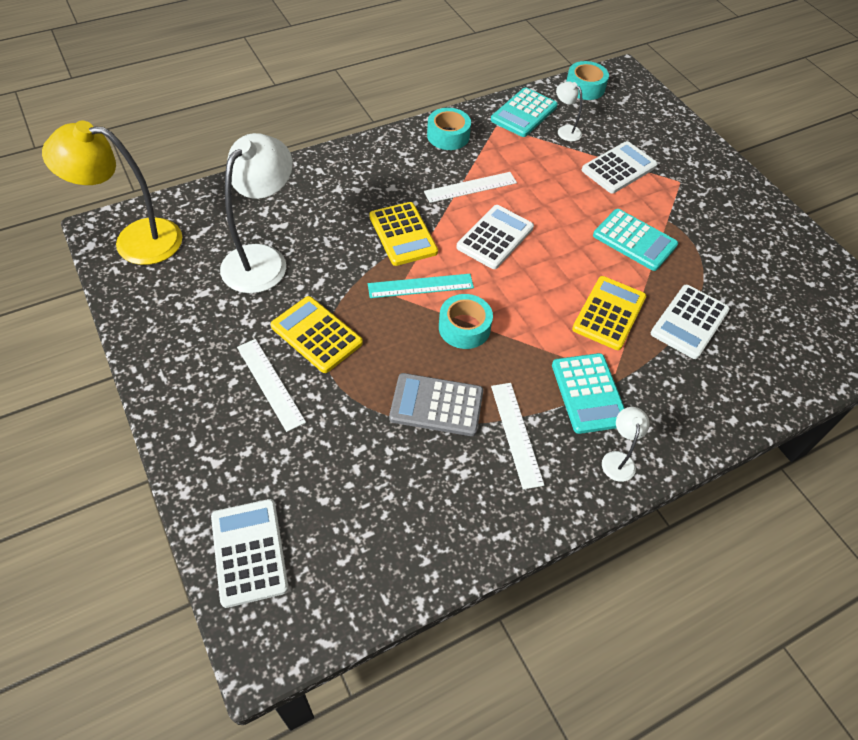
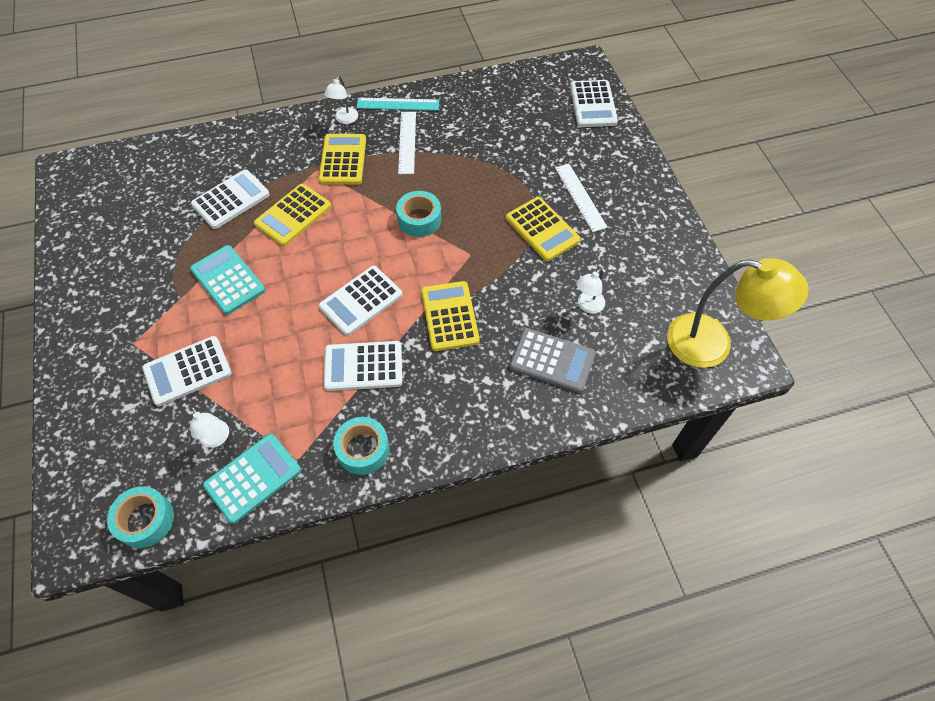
camera: 165 degrees left, 5 degrees up
white lamp [220,133,293,293] -> white lamp [576,268,605,314], size x0.45
turquoise ruler [368,274,474,298] -> turquoise ruler moved to [357,98,439,111]
grey calculator [389,373,483,436] -> grey calculator moved to [509,328,596,393]
white ruler [424,172,517,203] -> white calculator [324,341,402,391]
turquoise calculator [552,353,625,434] -> yellow calculator [318,134,366,185]

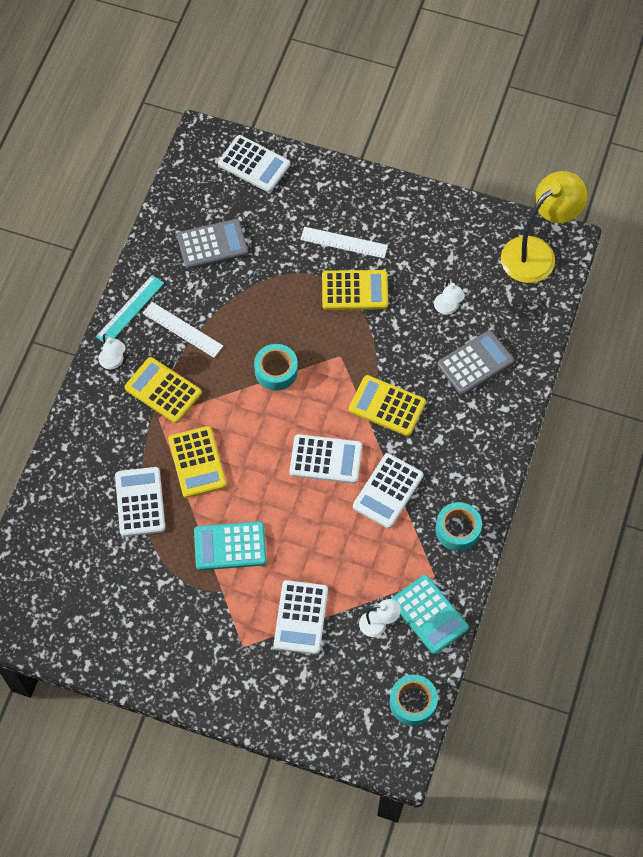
camera: 55 degrees left, 5 degrees up
turquoise calculator [203,434,301,524] -> turquoise calculator turned 150 degrees clockwise [392,575,469,654]
white calculator [319,266,402,336] -> white calculator turned 75 degrees counterclockwise [289,434,362,484]
none -> grey calculator [177,219,248,269]

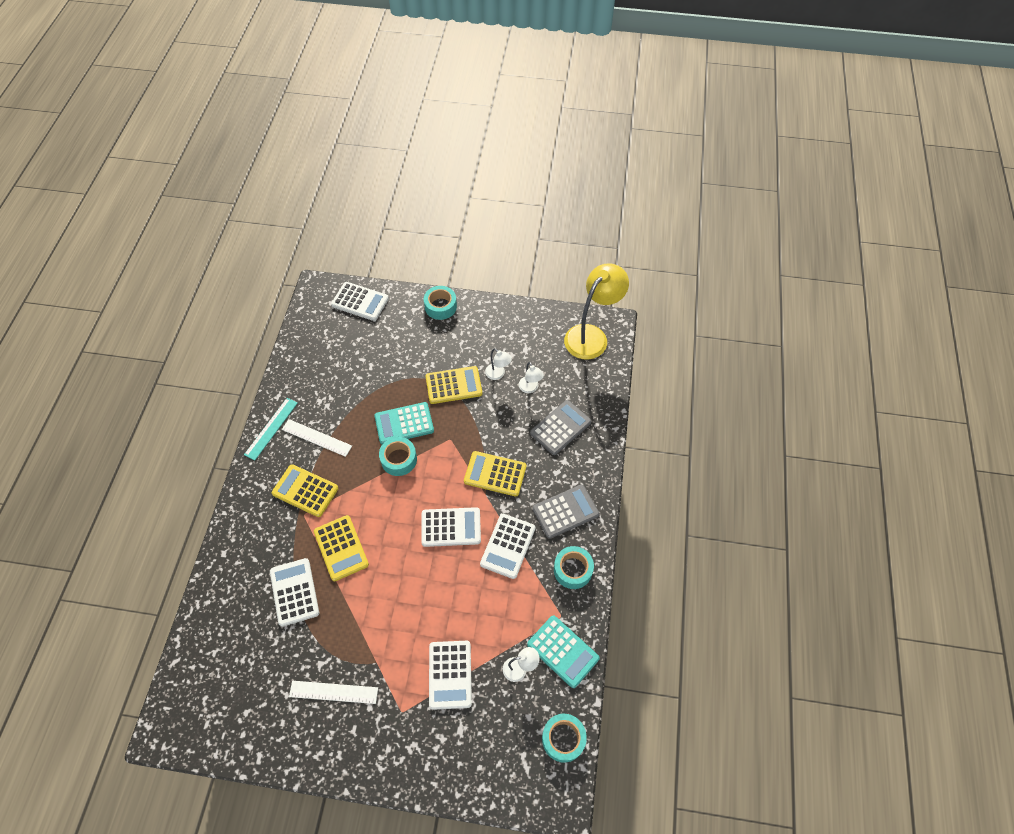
camera: 10 degrees left, 5 degrees down
white lamp [98,334,126,369] -> white lamp moved to [485,348,512,380]
grey calculator [177,219,248,269] -> grey calculator moved to [533,485,599,539]
turquoise calculator [194,521,267,570] -> turquoise calculator moved to [374,402,434,444]
white ruler [300,227,388,258] -> white ruler moved to [289,681,378,704]
none -> turquoise tape [424,286,457,320]

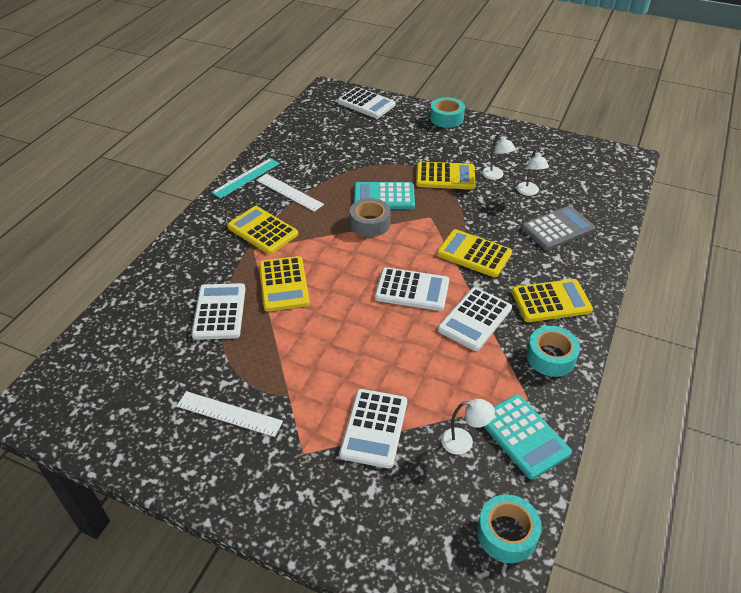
camera: 15 degrees right, 15 degrees down
turquoise tape [379,437,417,476] -> grey tape [350,198,391,237]
grey calculator [533,485,599,539] -> yellow calculator [512,279,593,322]
yellow lamp [564,264,629,360] -> none

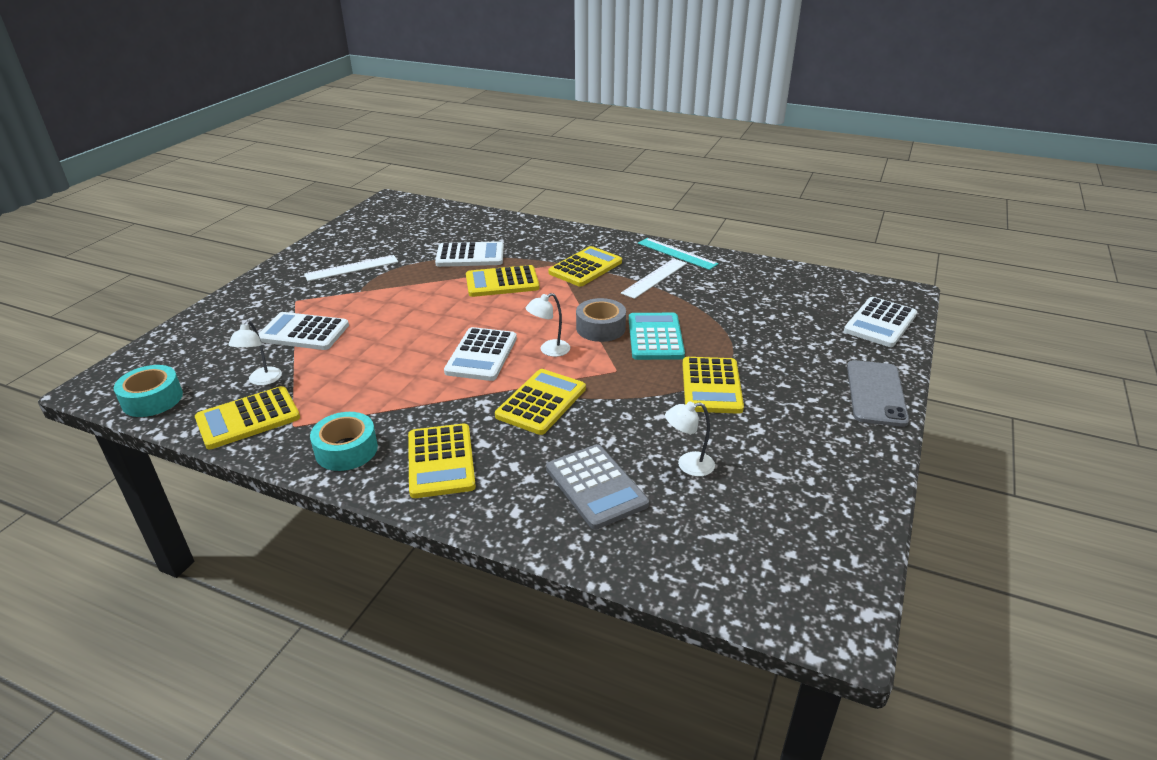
camera: 90 degrees right, 10 degrees down
white ruler [177,391,283,437] -> white ruler turned 45 degrees clockwise [304,255,398,281]
turquoise tape [430,97,465,128] -> grey phone [847,360,909,427]
white calculator [438,287,512,351] -> none
white lamp [482,134,516,180] -> white lamp moved to [525,293,570,357]
turquoise calculator [484,395,572,479] -> yellow calculator [195,386,300,449]

